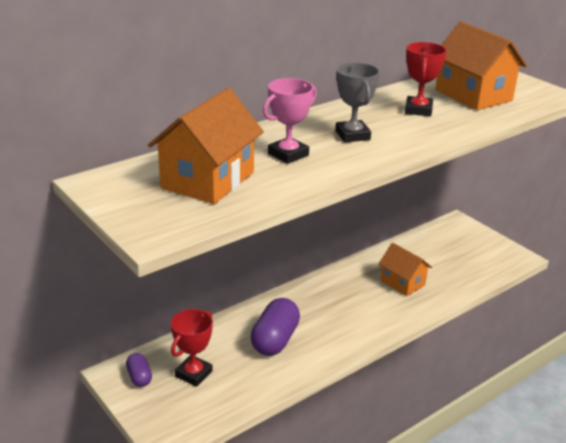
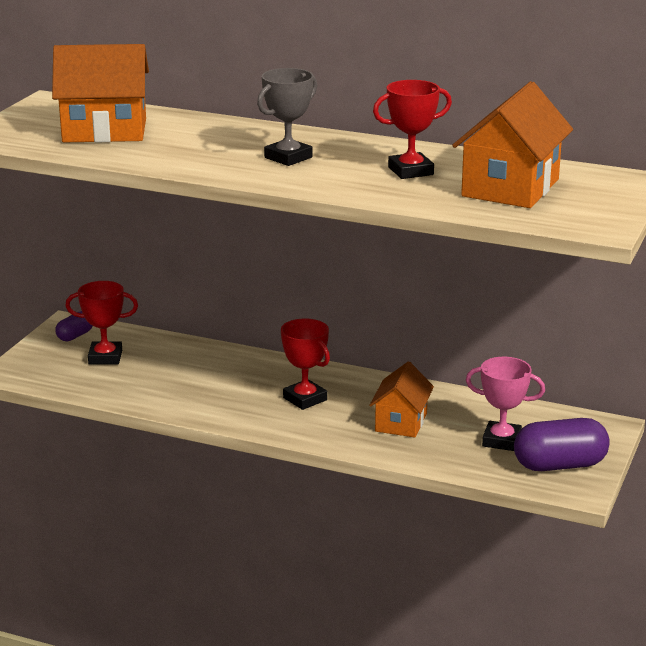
camera: 60 degrees right, 5 degrees down
purple capsule [251,298,300,356] -> purple capsule moved to [514,418,610,471]
pink trophy [263,78,317,164] -> pink trophy moved to [466,357,545,451]
none -> red trophy [281,318,330,410]

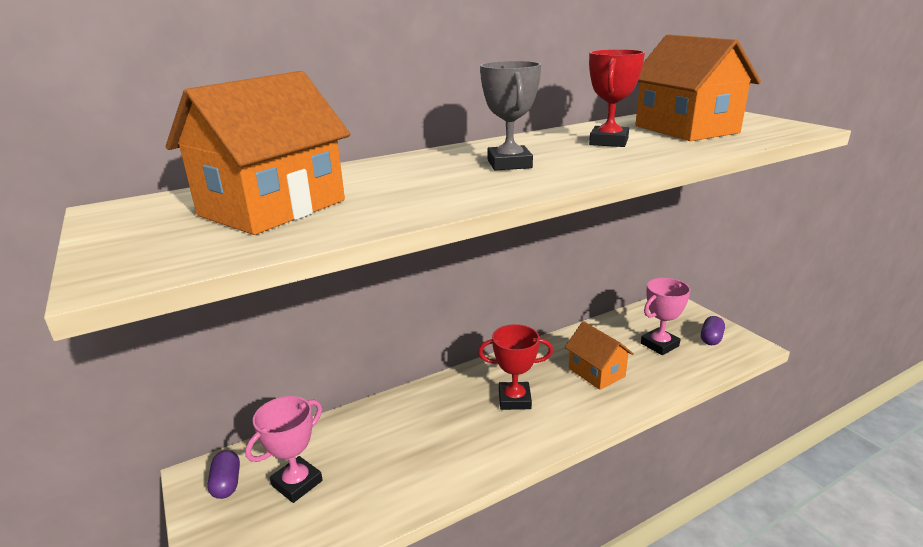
camera: 50 degrees left, 0 degrees up
red trophy [65,281,138,365] -> pink trophy [245,396,323,503]
purple capsule [514,418,610,471] -> purple capsule [701,316,725,345], size x0.53

